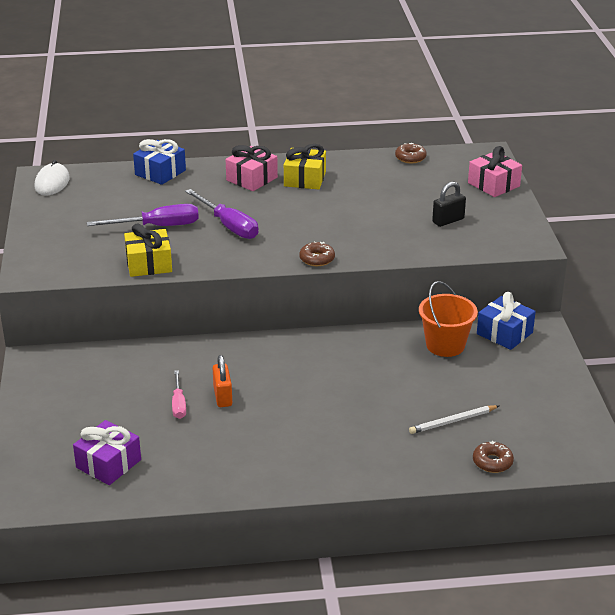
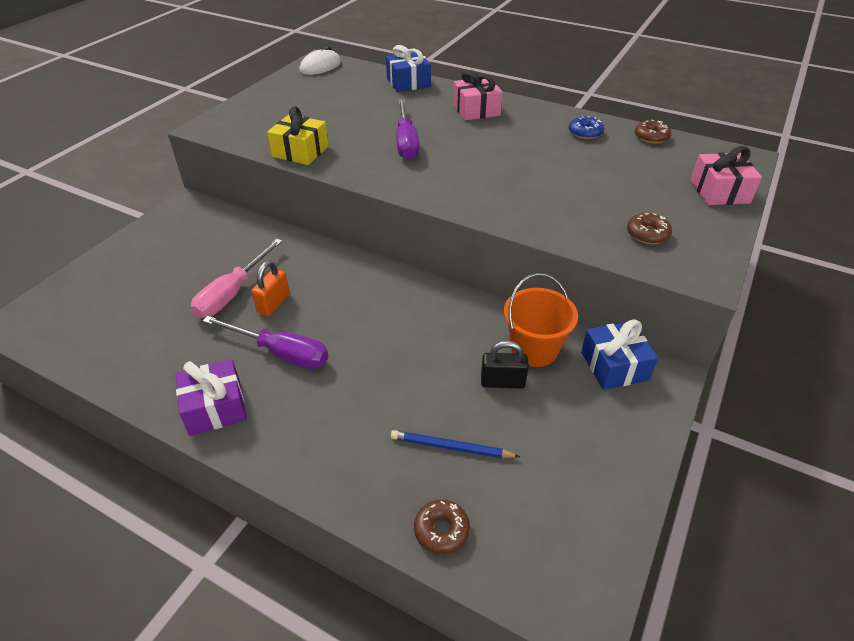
camera: 35 degrees right, 10 degrees up
purple gift [73,420,141,485] -> purple gift moved to [176,359,247,436]
purple screwdriver [87,204,199,226] -> purple screwdriver moved to [203,316,328,369]
pink screwdriver [172,370,186,419] -> pink screwdriver [191,239,283,318], size x1.68
yellow gift [284,144,326,189] -> none
brown donut [299,242,335,266] -> brown donut moved to [627,213,672,244]
white pencil [409,405,499,434] -> blue pencil [391,430,520,458]
black padlock [432,182,466,227] -> black padlock moved to [481,340,529,389]
none -> blue donut [569,116,604,139]

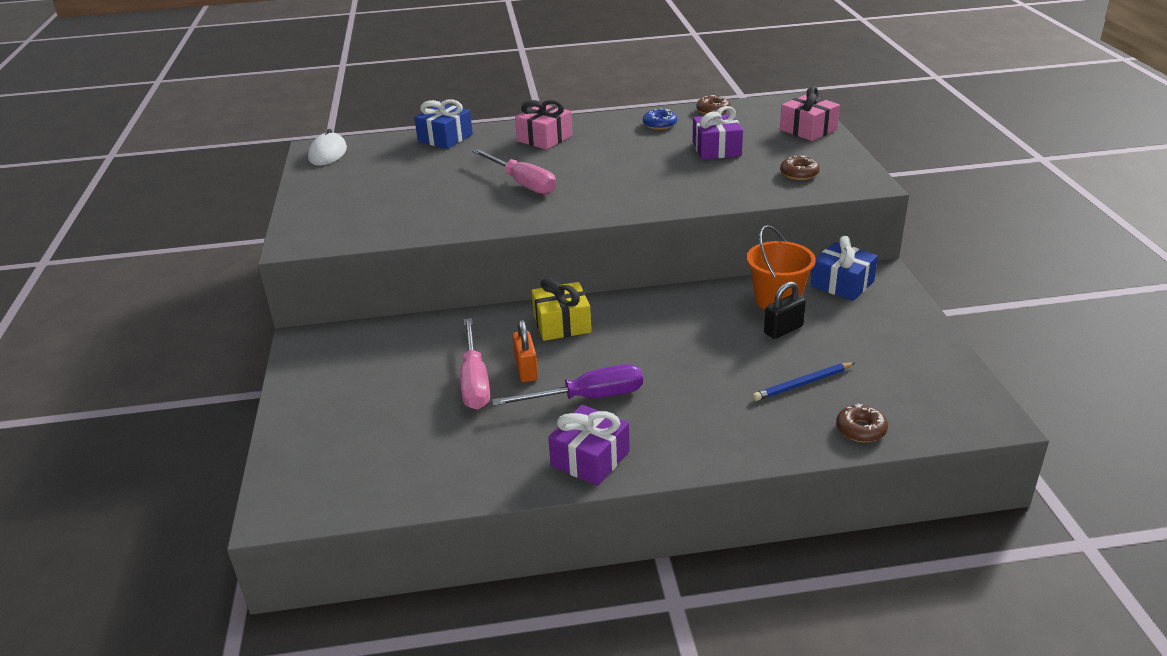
camera: 35 degrees left, 10 degrees down
yellow gift [267,106,329,165] -> yellow gift moved to [532,277,591,341]
purple screwdriver [396,99,419,160] -> pink screwdriver [472,149,556,195]
none -> purple gift [693,106,743,160]

